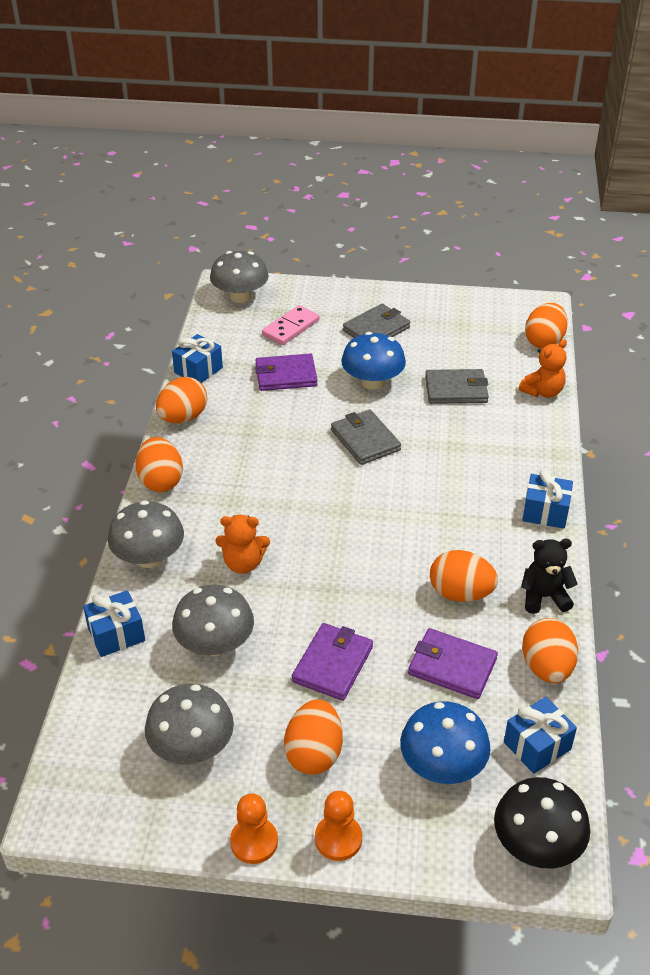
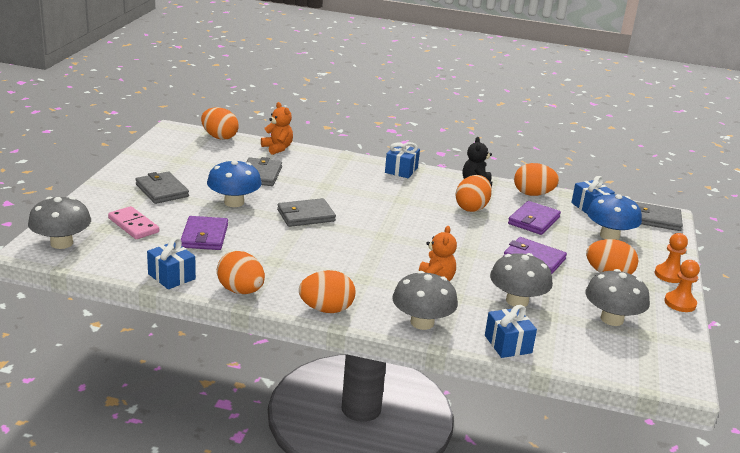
camera: 85 degrees left, 15 degrees down
black mushroom [494,777,590,869] -> grey wallet [635,202,683,231]

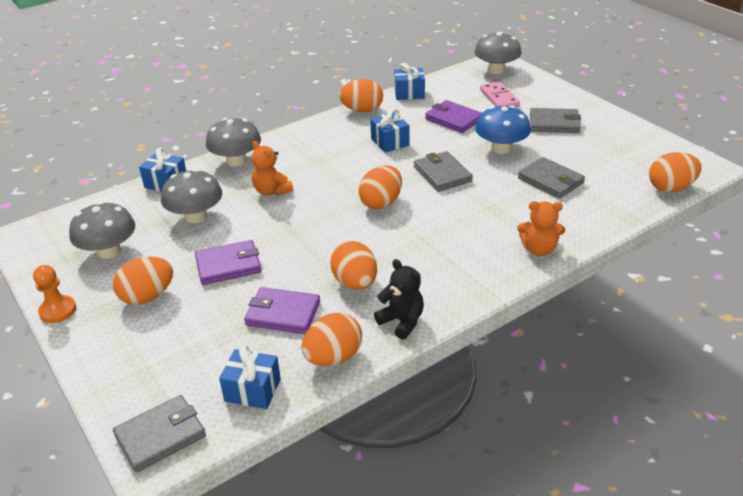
camera: 135 degrees right, 10 degrees up
pink domino [108,206,159,239] -> pink domino turned 75 degrees clockwise [480,82,520,107]
orange teddy bear [261,102,293,155] -> orange teddy bear moved to [517,201,565,256]
grey wallet [277,198,336,227] -> grey wallet turned 45 degrees counterclockwise [414,151,473,192]
orange egg [299,270,355,313] -> orange egg moved to [358,165,402,209]
blue gift [385,142,420,178] -> blue gift moved to [370,108,410,153]
purple wallet [508,201,561,235] -> purple wallet turned 60 degrees counterclockwise [244,287,320,334]
blue mushroom [587,193,642,240] -> none
orange pawn [655,233,688,283] -> none

